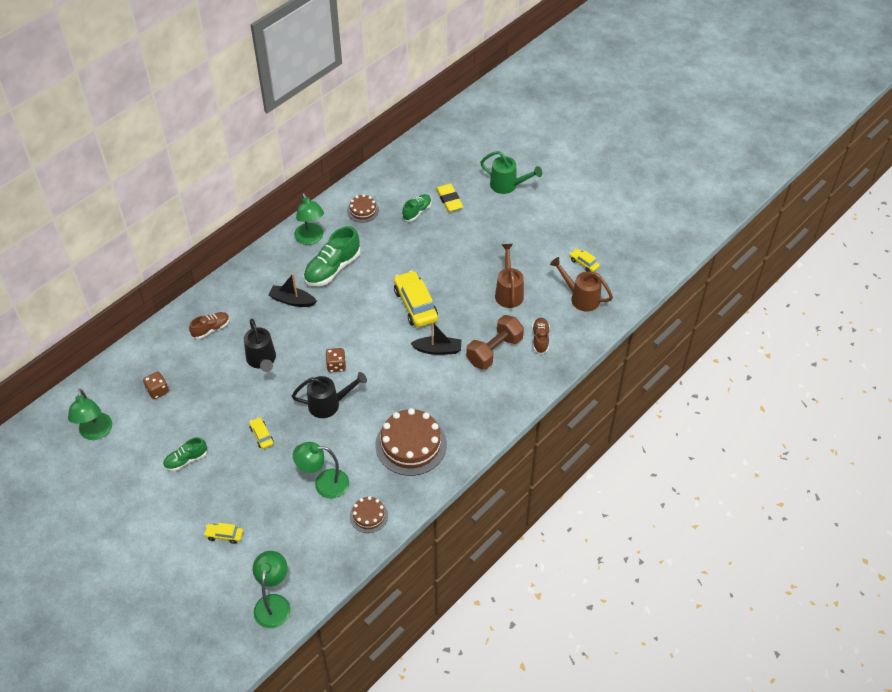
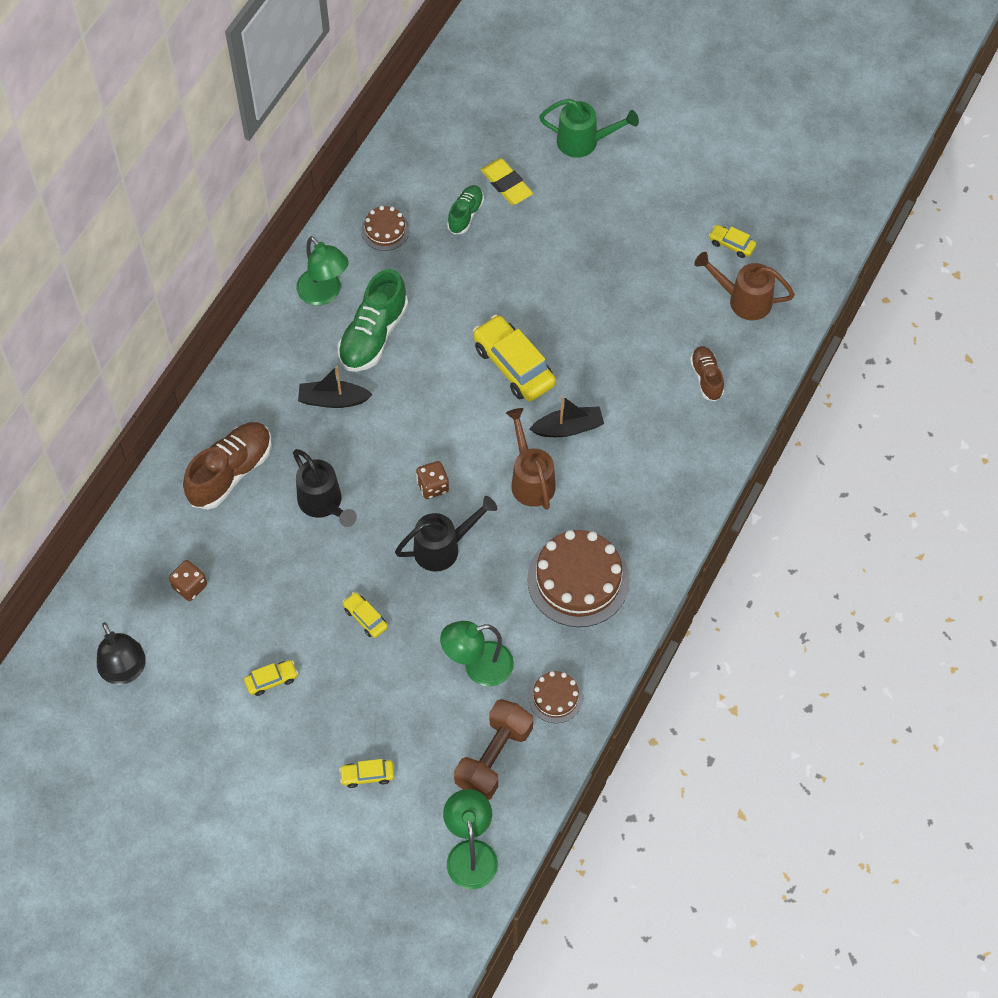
camera: 15 degrees left, 10 degrees up
green lamp [68,389,112,440] -> black lamp [97,622,146,685]
green shoe [163,437,207,471] -> yellow car [244,660,298,696]
brown shoe [189,312,230,339] -> brown shoe [183,422,272,509], size x1.74
brown dumbbell [466,315,524,370] -> brown dumbbell moved to [454,699,533,800]
brown watering can [495,244,524,308] -> brown watering can moved to [506,408,556,510]

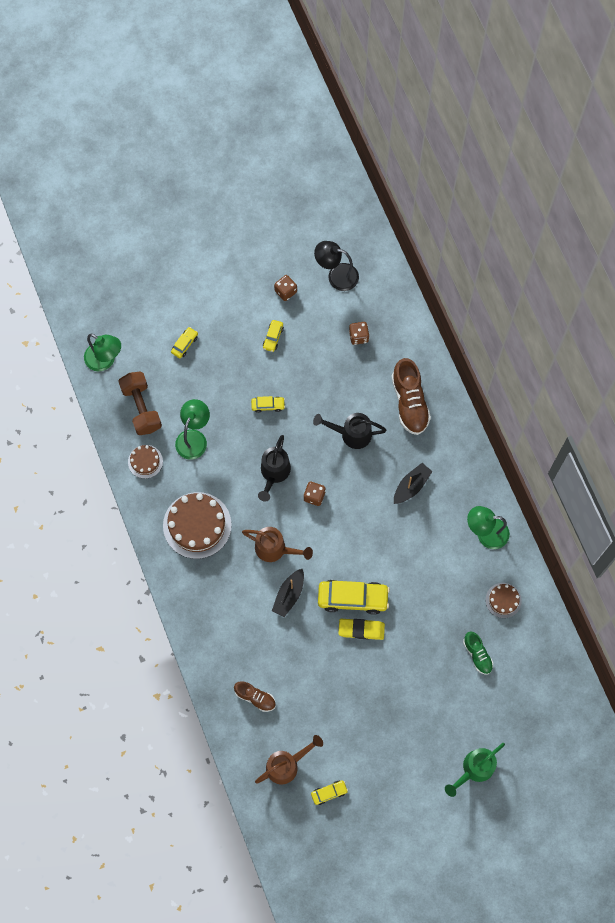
camera: 130 degrees right, 10 degrees up
green shoe [338,269,408,372] -> none
yellow eraser [481,158,533,205] -> yellow eraser moved to [338,619,385,640]
none -> brown dice [274,275,297,301]

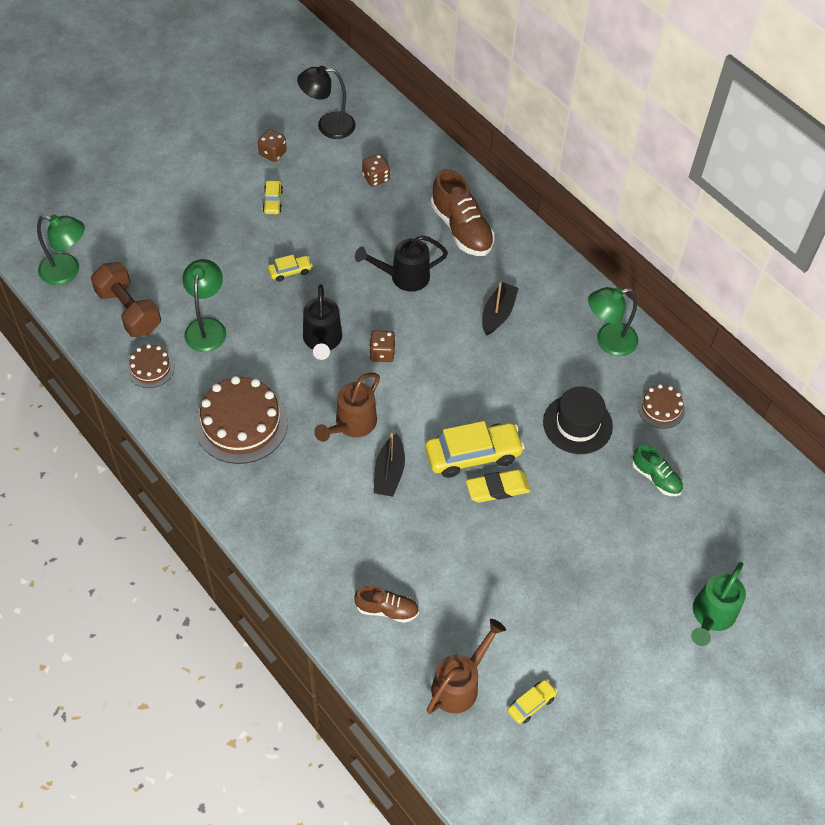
camera: 20 degrees left, 15 degrees down
yellow car [171,327,198,358] -> none
brown watering can [242,527,313,562] -> brown watering can turned 120 degrees clockwise [314,372,380,442]
none -> black hat [543,387,613,454]

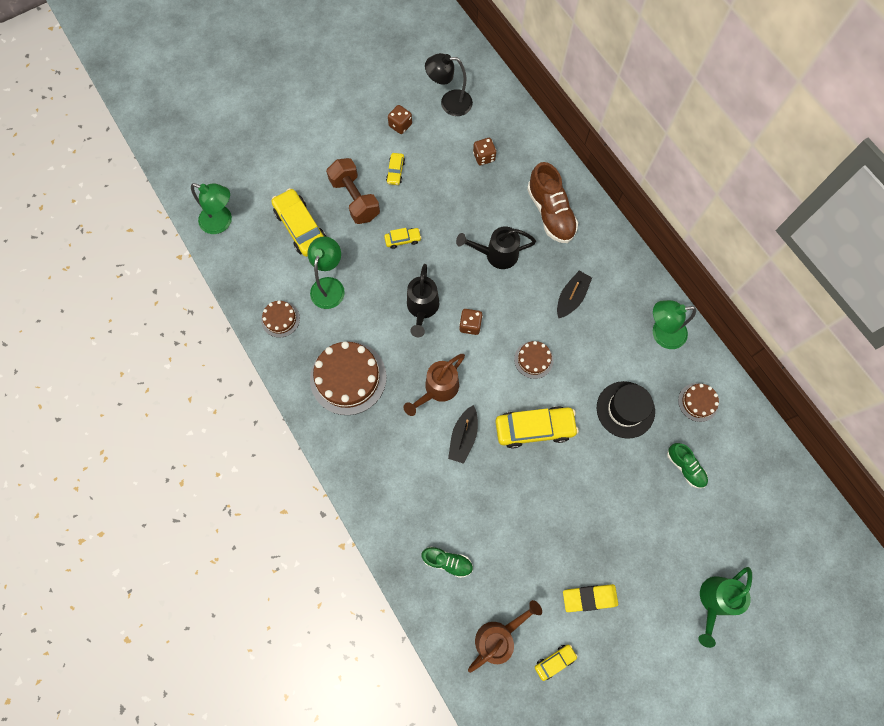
camera: 10 degrees right, 15 degrees up
brown dumbbell [91,262,161,337] -> brown dumbbell moved to [326,158,380,224]
brown shoe [354,586,419,623] -> green shoe [421,546,473,578]
yellow eraser [466,470,531,503] -> yellow eraser moved to [563,584,618,612]
none -> yellow car [272,188,326,257]
none -> brown cake [514,341,554,379]

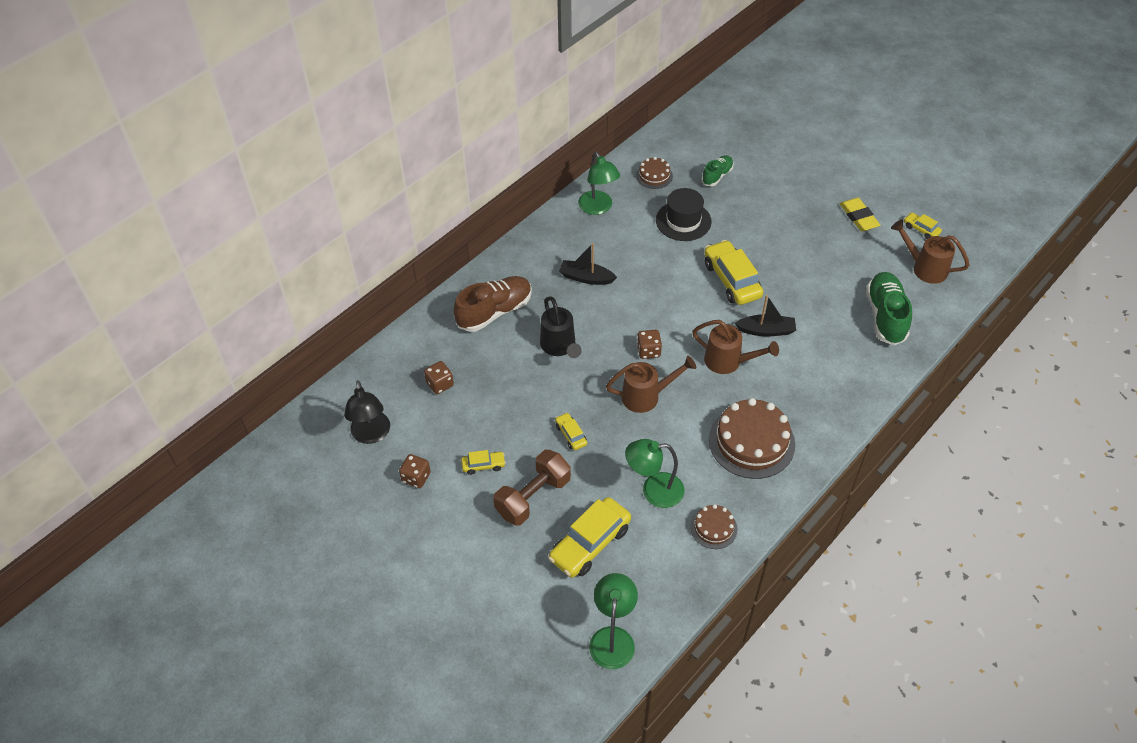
camera: 105 degrees left, 20 degrees down
black watering can [407,264,439,337] -> brown watering can [606,356,696,413]
green shoe [421,546,473,578] -> green shoe [866,272,912,346], size x1.74
brown cake [514,341,554,379] -> none
green watering can [698,567,752,648] -> none

